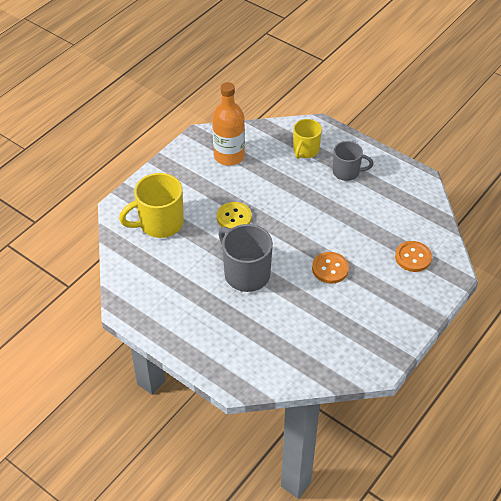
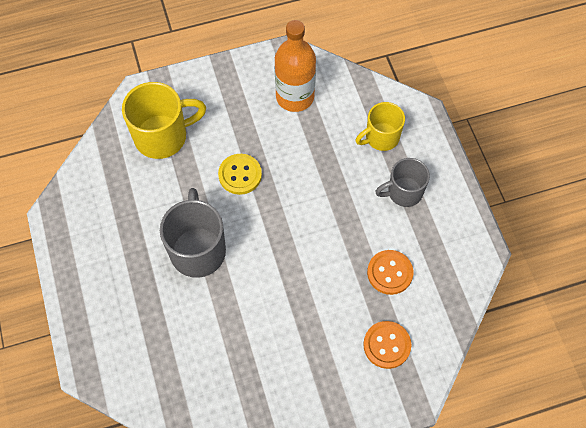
camera: 35 degrees right, 15 degrees up
yellow mug [119,173,184,238] -> yellow mug turned 150 degrees clockwise [122,82,206,159]
orange button [312,252,349,284] -> orange button moved to [367,250,413,295]
grey mug [333,141,373,181] -> grey mug turned 120 degrees clockwise [375,158,430,207]

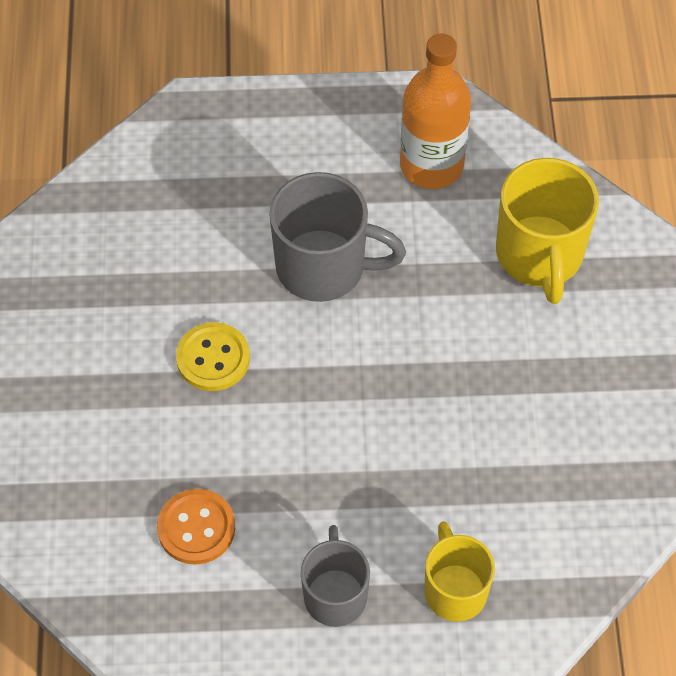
camera: 105 degrees right, 5 degrees down
yellow button [218,154,262,195] -> yellow button moved to [176,322,250,391]
orange bottle [275,20,316,112] -> orange bottle moved to [400,33,471,189]
orange button [363,321,411,369] -> none

